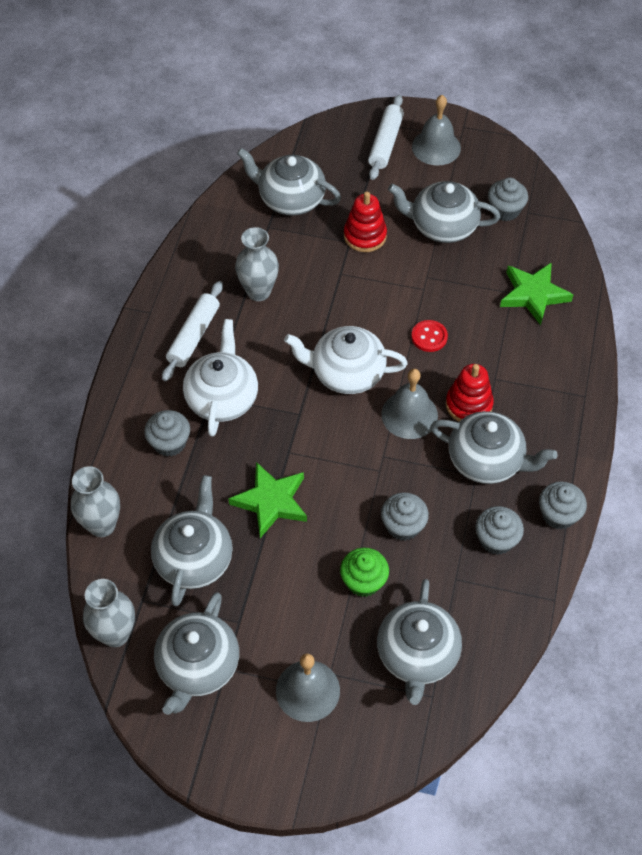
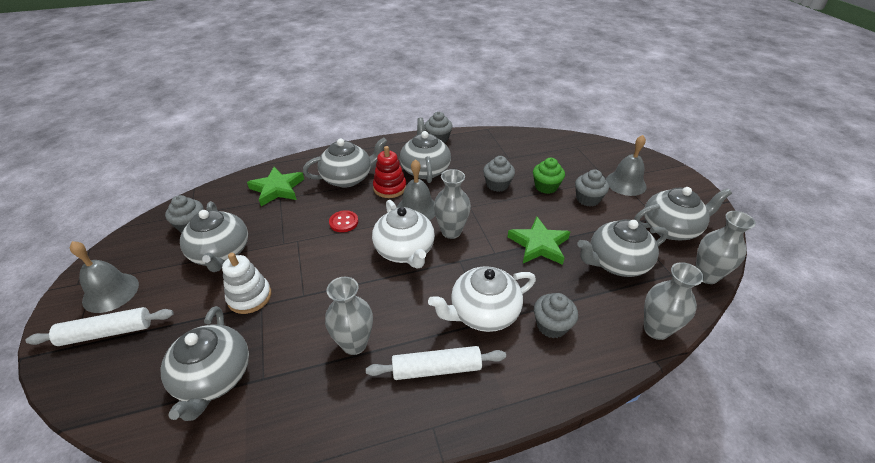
camera: 120 degrees left, 15 degrees down
red stacking toy [344,192,387,252] -> white stacking toy [222,253,271,314]
grey teapot [377,579,462,705] -> grey teapot moved to [303,137,387,187]
grey cupcake [475,506,524,555] -> grey cupcake moved to [575,169,609,207]
none -> grey vase [434,169,471,239]

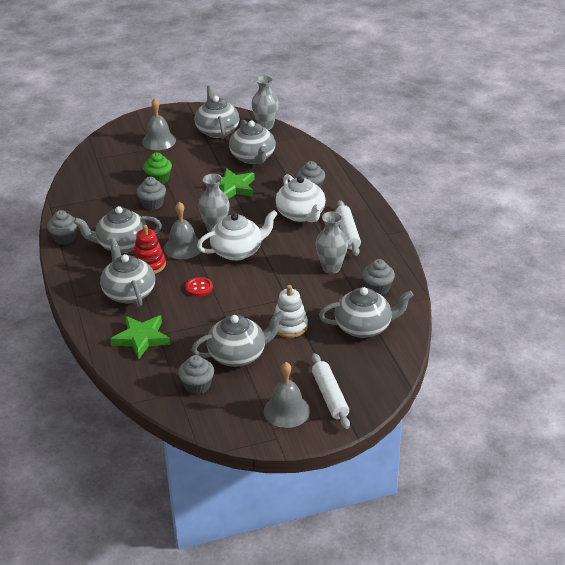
camera: 90 degrees left, 5 degrees down
grey cupcake [575,169,609,207] -> grey cupcake moved to [362,259,395,295]
grey vase [644,262,704,340] -> none

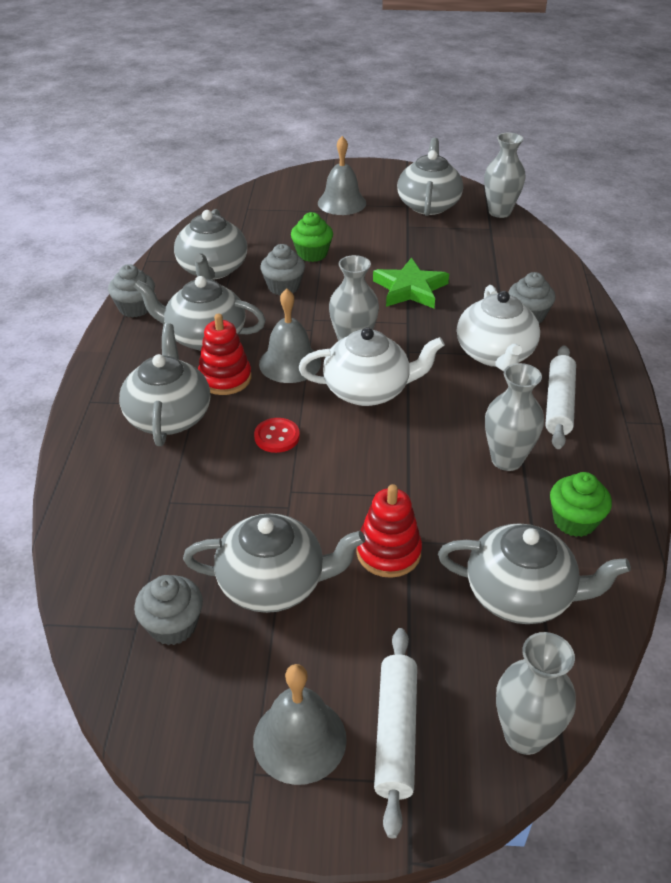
camera: 20 degrees right, 5 degrees up
green star [110,316,170,359] -> none
grey teapot [229,120,275,164] -> grey teapot moved to [174,209,247,280]
white stacking toy [274,285,308,338] -> red stacking toy [356,484,422,578]
grey cupcake [362,259,395,295] -> green cupcake [550,472,612,537]
none -> grey vase [496,632,576,755]

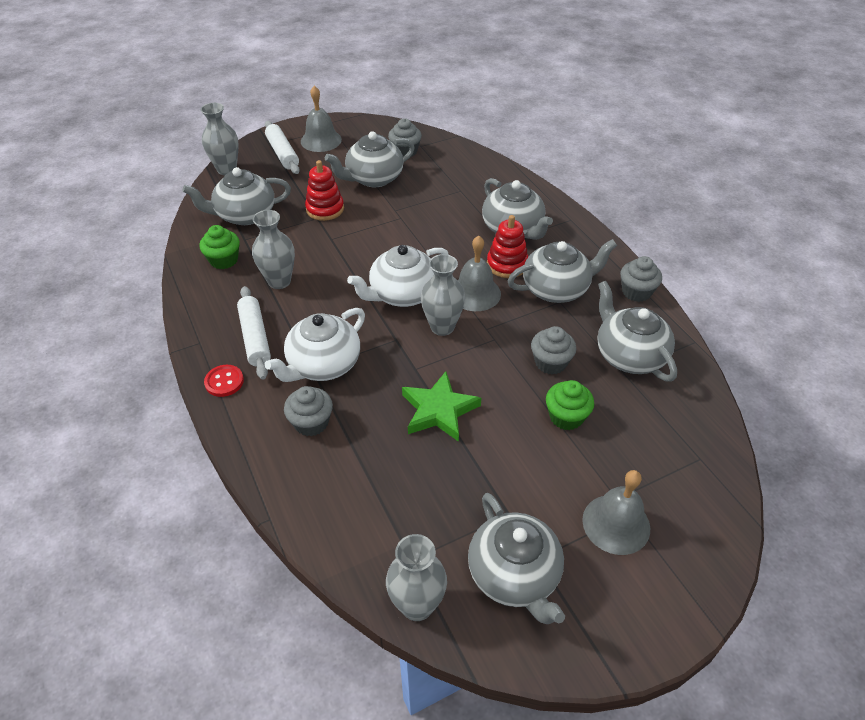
camera: 150 degrees right, 5 degrees up
red button [254,418,300,453] -> red button moved to [204,365,244,397]
white teapot [457,285,540,372] -> white teapot turned 105 degrees counterclockwise [265,308,365,382]

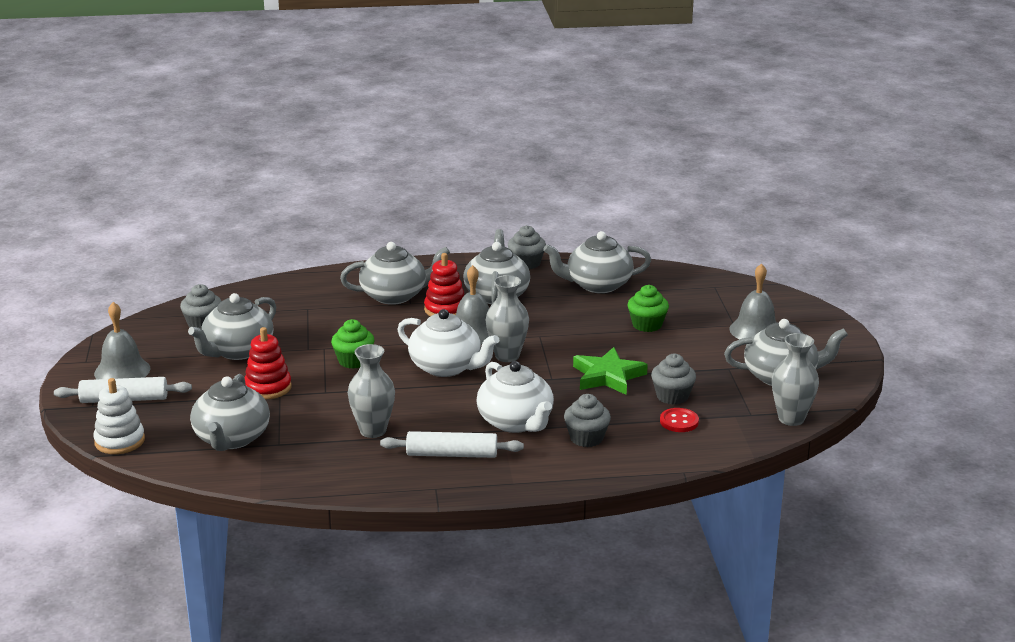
camera: 70 degrees left, 20 degrees down
green cupcake [199,225,240,269] -> green cupcake moved to [331,319,375,369]
grey vase [201,103,239,175] -> white stacking toy [93,378,145,454]
red button [204,365,244,397] -> red button moved to [660,408,699,432]
grey teapot [325,131,415,187] -> grey teapot turned 45 degrees clockwise [188,293,276,360]
white teapot [347,245,449,307] -> white teapot turned 45 degrees counterclockwise [397,309,499,377]
grey cupcake [531,326,576,375] -> grey cupcake moved to [651,354,696,405]

